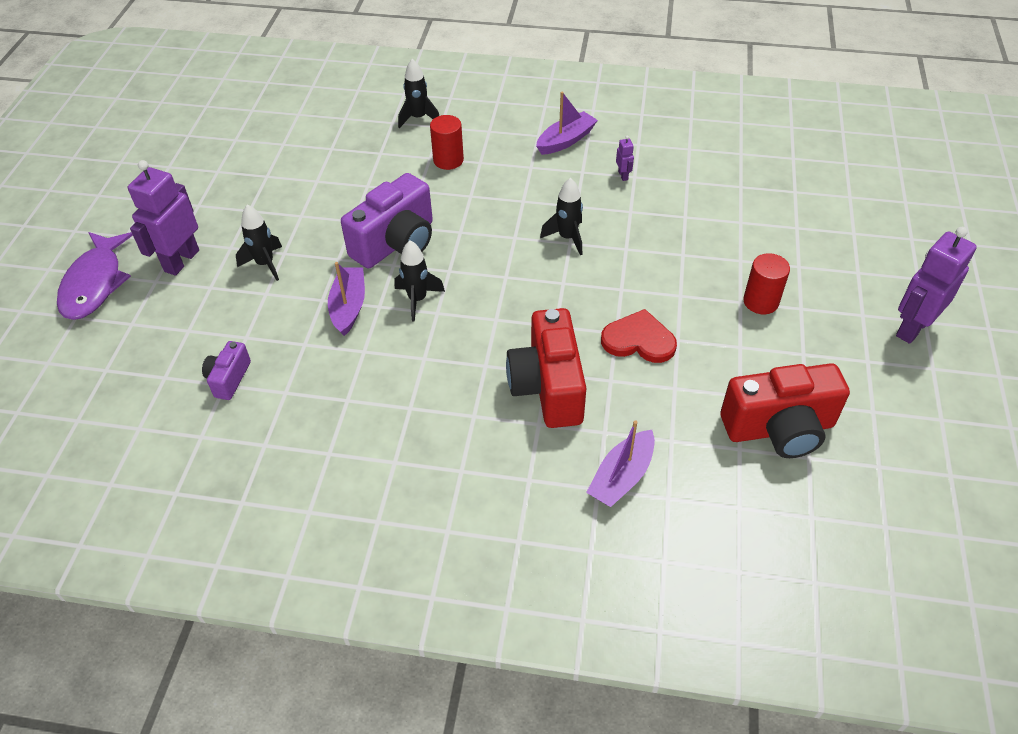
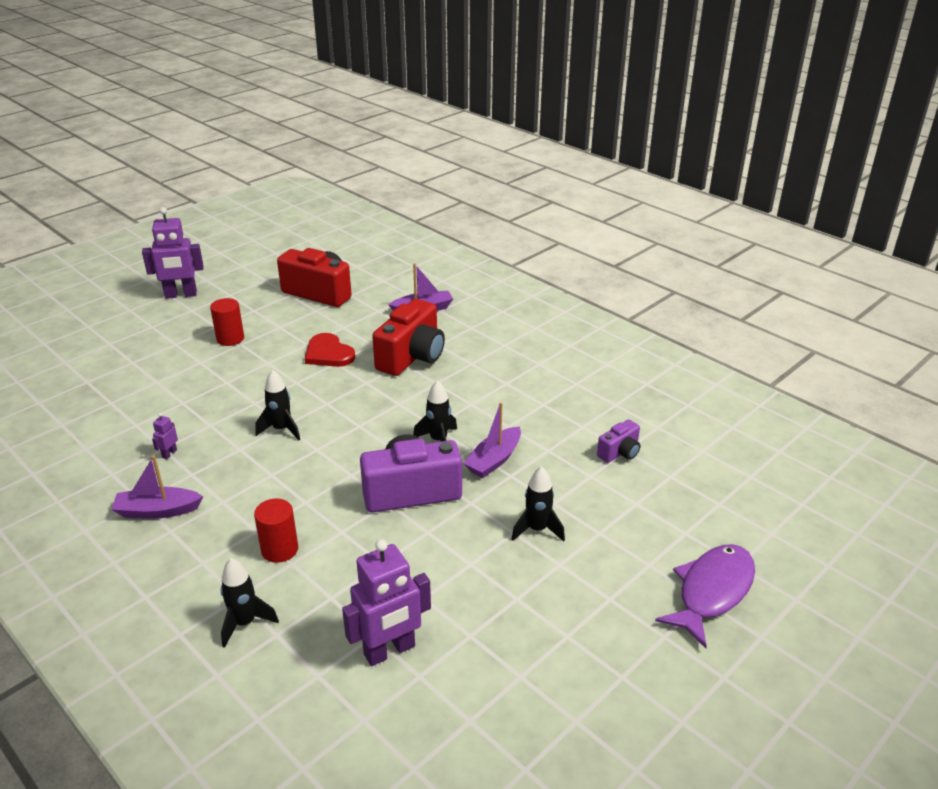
camera: 145 degrees left, 15 degrees down
purple robot [128,160,199,276] -> purple robot moved to [342,539,431,666]

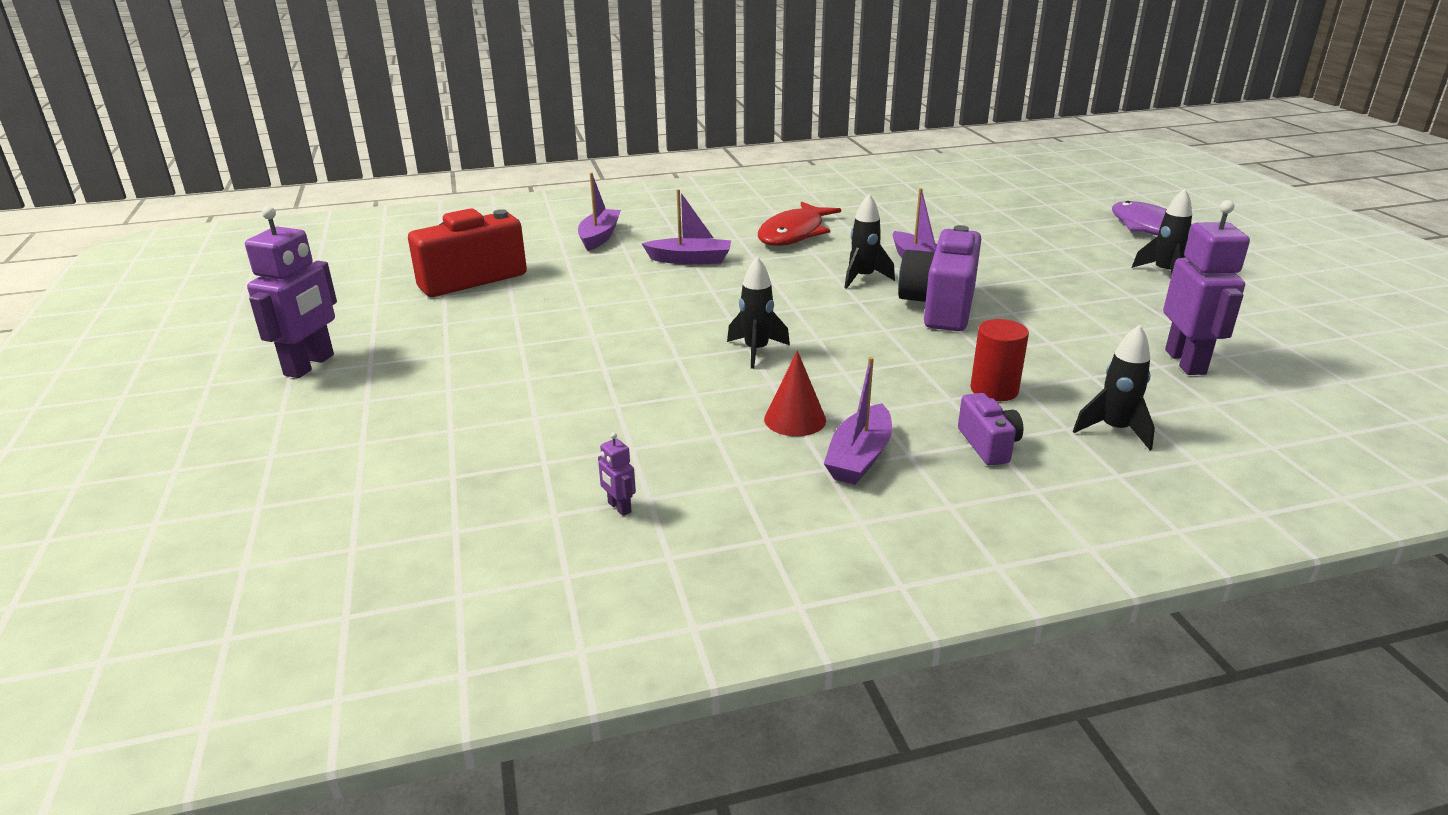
camera: 60 degrees left, 5 degrees down
purple robot [152,413,178,459] -> purple robot moved to [598,432,636,516]
red cylinder [210,298,244,346] -> none
red heart [305,333,355,367] -> none
red camera [372,299,445,376] -> purple boat [642,189,731,264]
black rocket [512,466,565,541] -> black rocket moved to [1132,189,1192,274]
purple camera [597,419,640,463] -> purple camera moved to [958,393,1023,465]
none -> red fish [758,202,841,246]
none -> red cone [764,351,826,436]

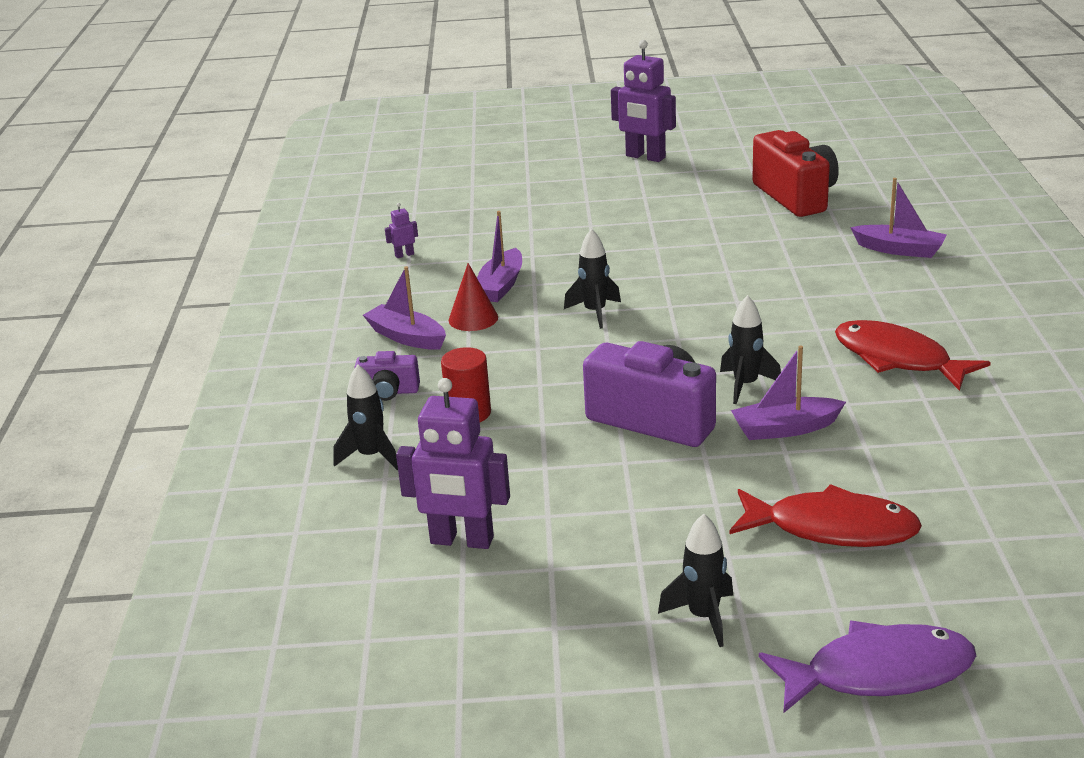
camera: 105 degrees right, 0 degrees up
purple boat [642,189,731,264] -> purple boat moved to [477,211,522,302]
none -> red fish [729,484,922,547]

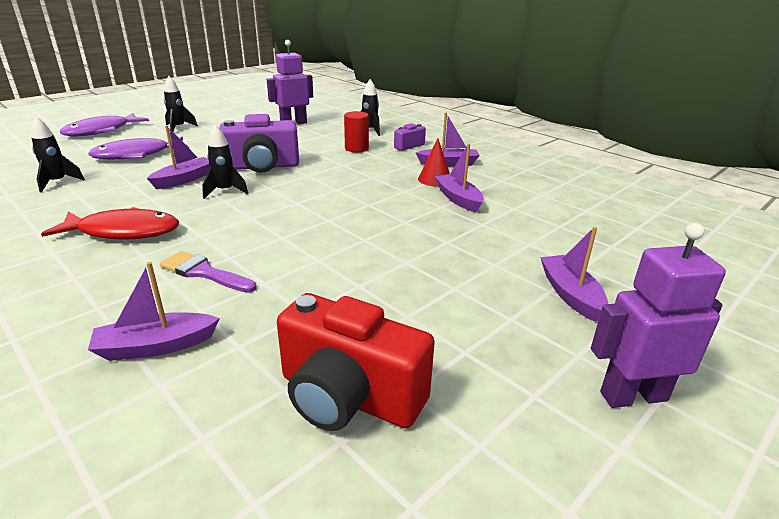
camera: 135 degrees right, 0 degrees up
purple robot [385,203,418,258] -> none
black rocket [564,229,621,329] -> black rocket moved to [31,117,85,192]
red fish [729,484,922,547] -> purple fish [88,137,189,160]
none -> purple brush [160,251,257,293]
none -> purple boat [540,227,608,322]

